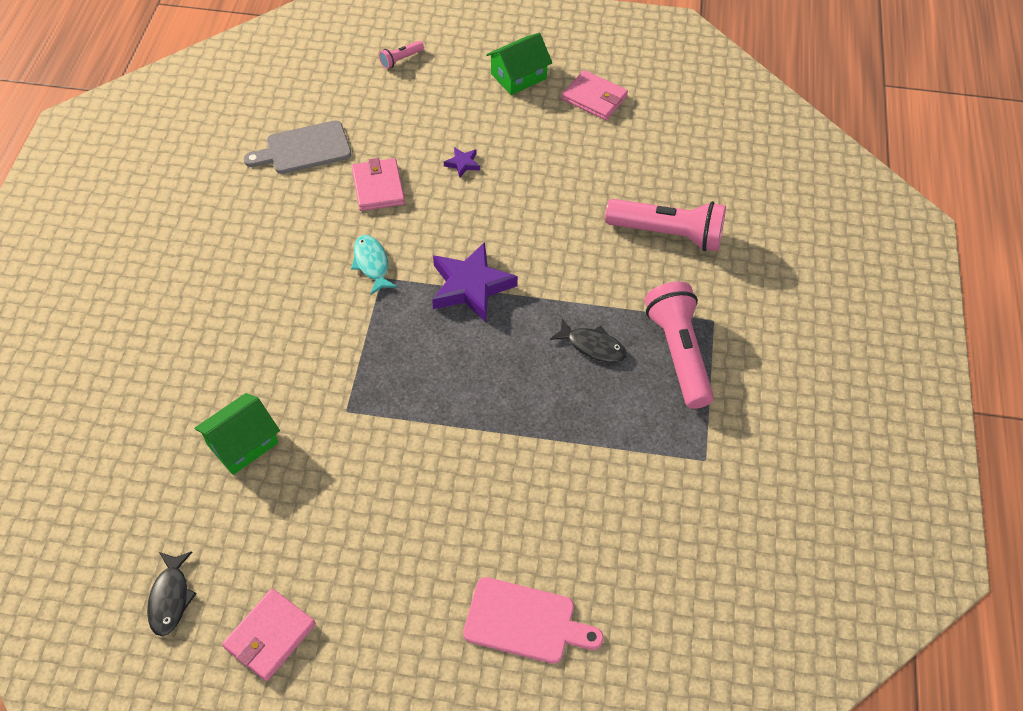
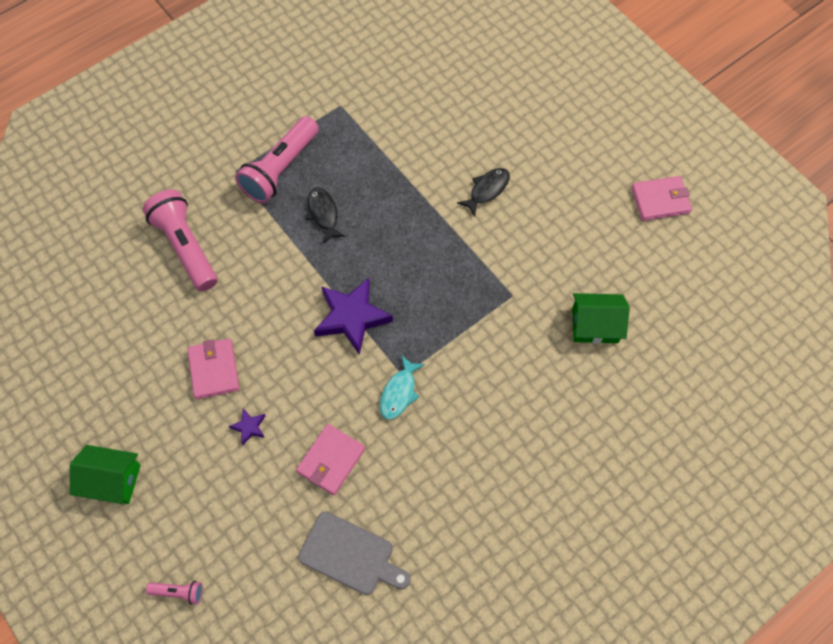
camera: 135 degrees left, 10 degrees up
black fish [147,551,197,636] -> black fish moved to [457,168,510,217]
pink cutting board [463,577,603,664] -> none
pink wallet [562,70,628,120] -> pink wallet moved to [188,339,239,399]

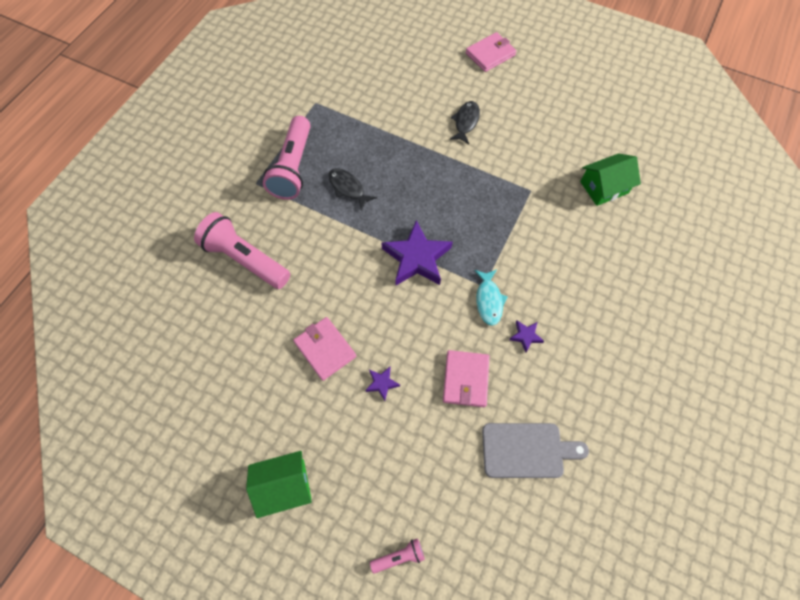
camera: 25 degrees left, 0 degrees up
pink wallet [631,176,692,221] -> pink wallet moved to [466,32,516,72]
none -> purple star [509,321,544,353]

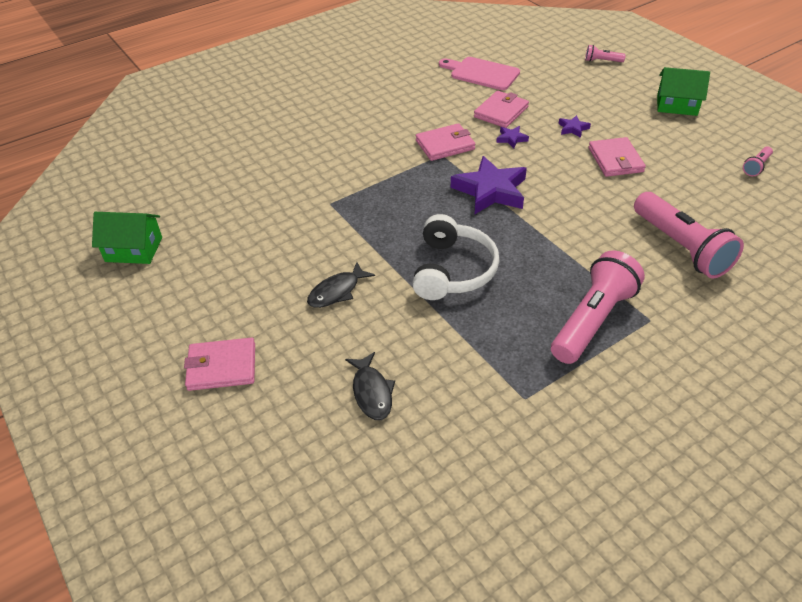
camera: 150 degrees left, 20 degrees down
black fish [328,168,377,210] -> black fish moved to [345,352,395,420]
turquoise fish [474,269,508,326] -> pink wallet [416,123,475,161]
grey cutting board [482,423,589,478] -> pink cutting board [439,57,520,90]
purple star [509,321,544,353] -> purple star moved to [496,126,529,148]
green house [580,153,641,206] -> green house moved to [92,212,162,264]
none -> white headphones [412,214,500,300]
none -> pink flashlight [743,146,773,176]

